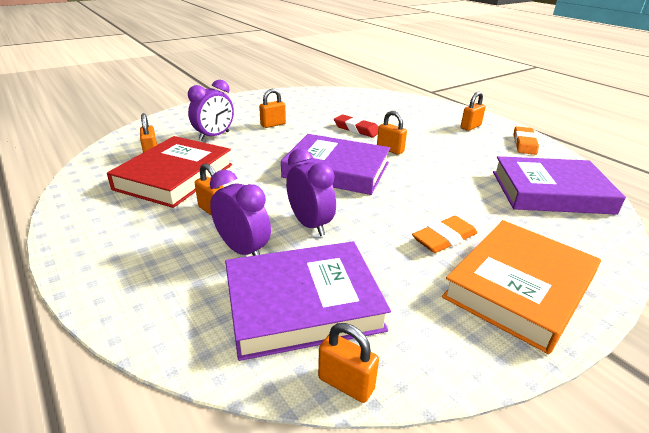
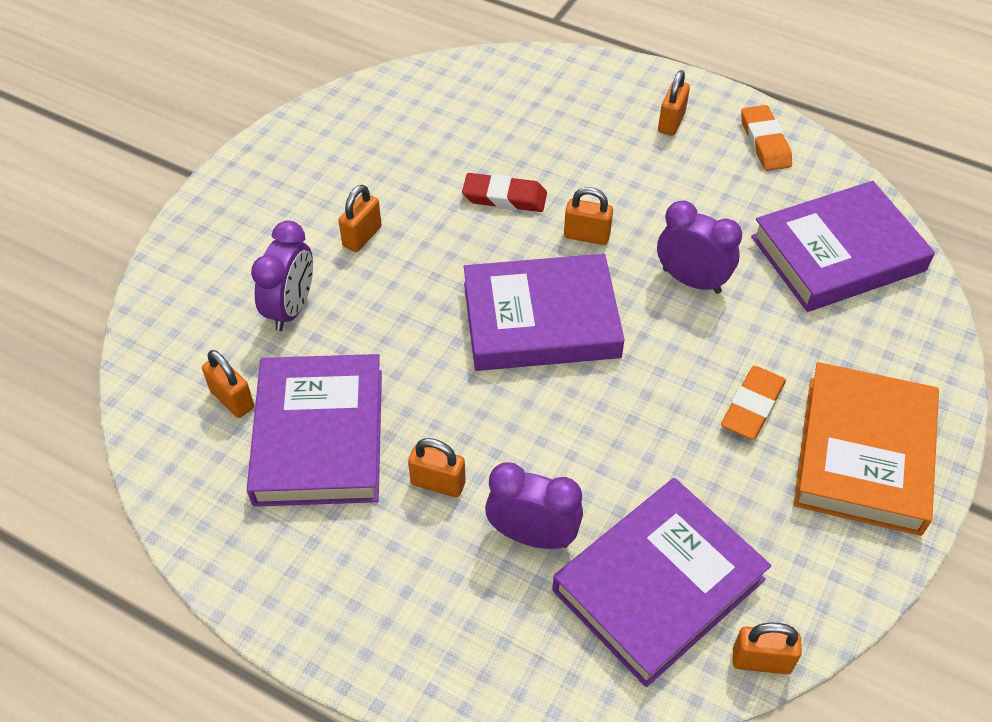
camera: 25 degrees left, 20 degrees up
red book [107,136,232,208] -> purple book [247,354,382,507]
purple clock [286,148,336,236] -> purple clock moved to [657,201,742,294]

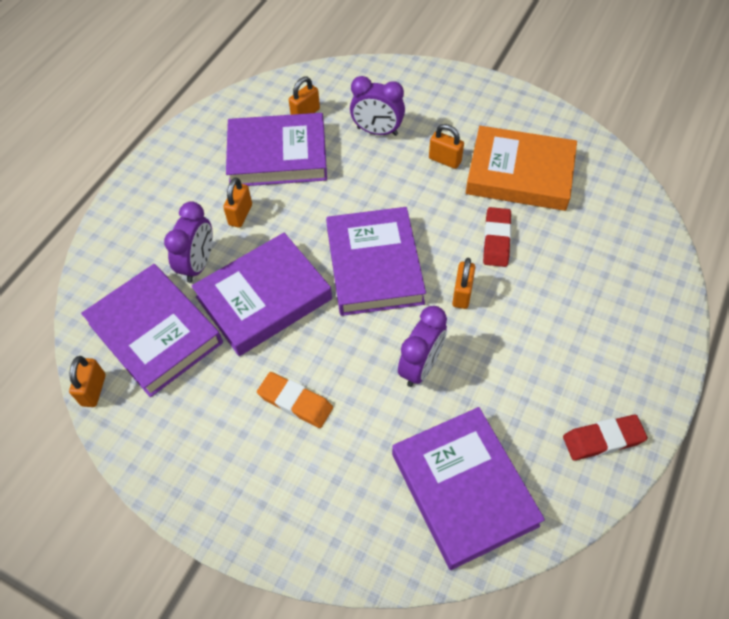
camera: 90 degrees right, 5 degrees up
orange padlock [658,70,690,136] -> none
orange eraser [741,105,792,171] -> red eraser [563,414,648,461]
orange book [793,362,939,536] -> orange book moved to [466,126,577,211]
none -> purple book [191,233,332,356]

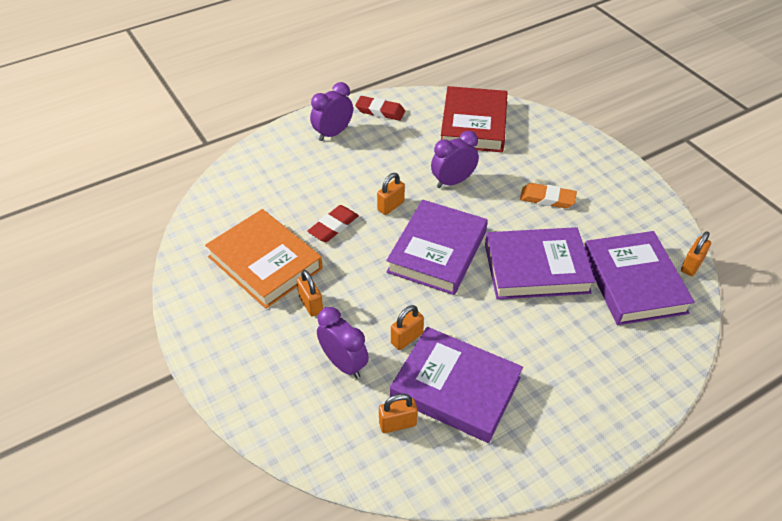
camera: 150 degrees left, 10 degrees down
purple clock [164,201,213,283] -> purple clock moved to [310,82,353,141]
orange padlock [223,177,252,228] -> orange padlock moved to [391,305,424,350]
orange eraser [257,372,333,428] -> orange eraser turned 45 degrees counterclockwise [520,183,577,208]
purple book [392,407,545,570] -> red book [441,86,507,152]

